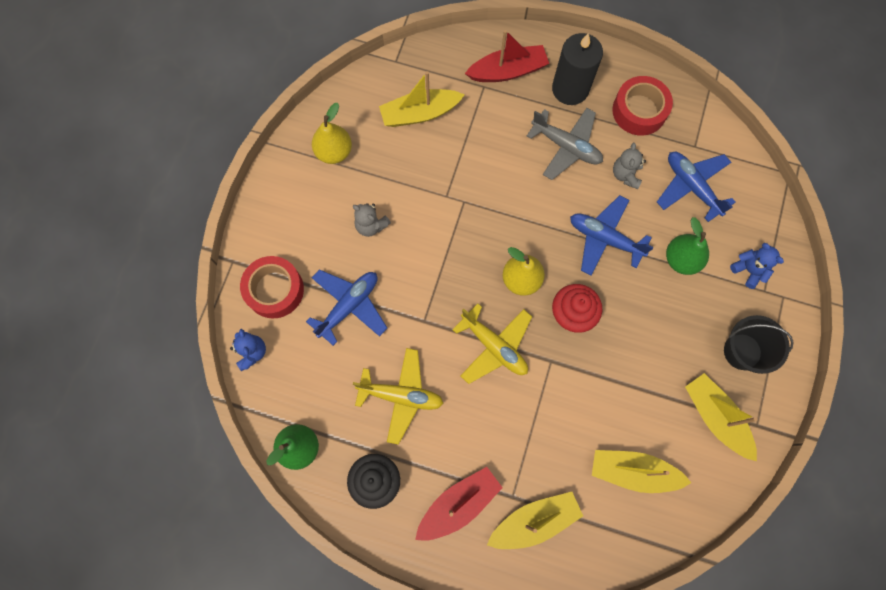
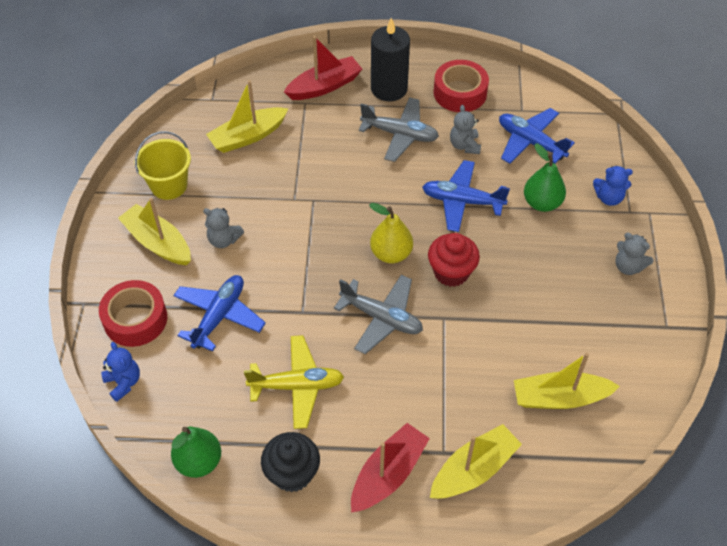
camera: 15 degrees left, 20 degrees down
yellow pear [312,103,352,164] -> yellow bucket [135,131,191,200]
yellow plane [452,303,532,384] -> grey plane [334,275,423,354]
yellow boat [685,373,757,461] -> yellow boat moved to [118,198,191,265]
black bucket [724,315,794,374] -> grey teddy bear [616,233,654,275]
blue teddy bear [730,243,784,289] -> blue teddy bear turned 150 degrees clockwise [593,166,633,206]

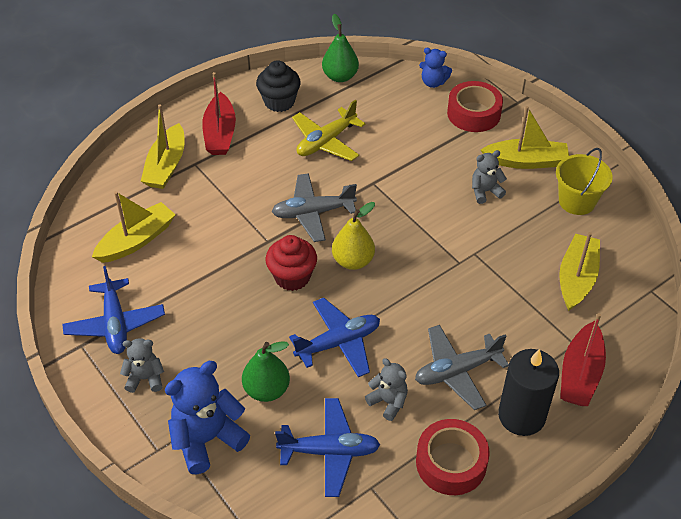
camera: 140 degrees right, 5 degrees down
blue plane [173,275,266,352] -> blue plane moved to [62,266,165,354]
blue teddy bear [593,166,633,206] -> blue teddy bear [165,361,250,474], size x1.78

